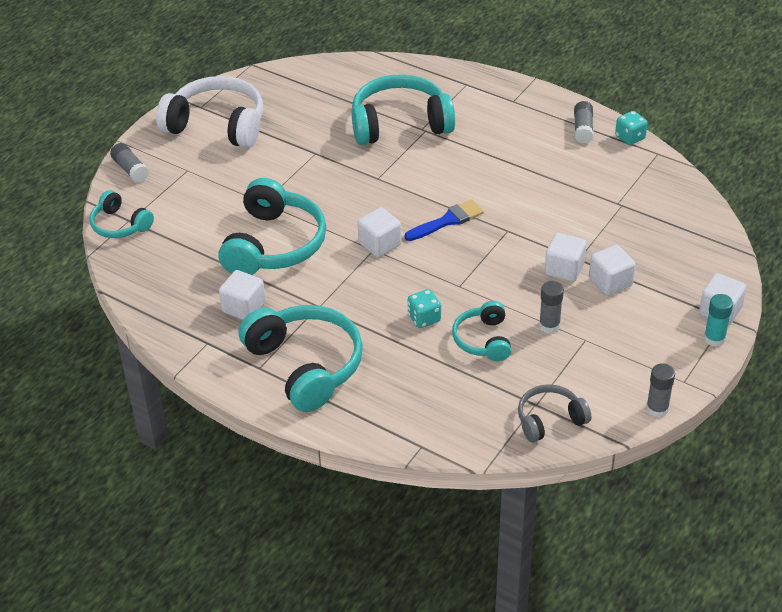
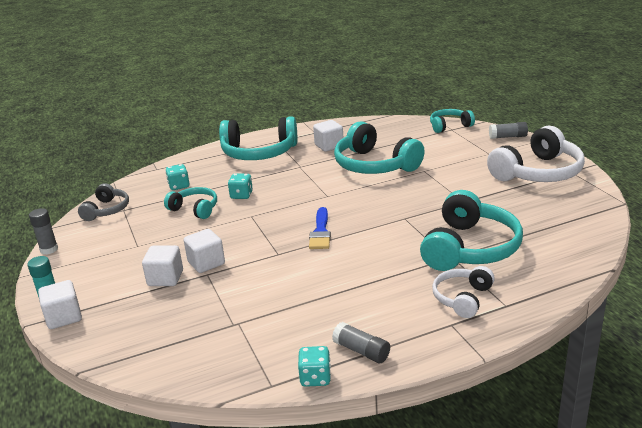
camera: 125 degrees right, 15 degrees down
white cube [358,207,401,257] -> none
grey glue stick [539,281,564,333] -> none
none -> turquoise dice [165,164,190,190]
none -> white headphones [432,266,495,318]

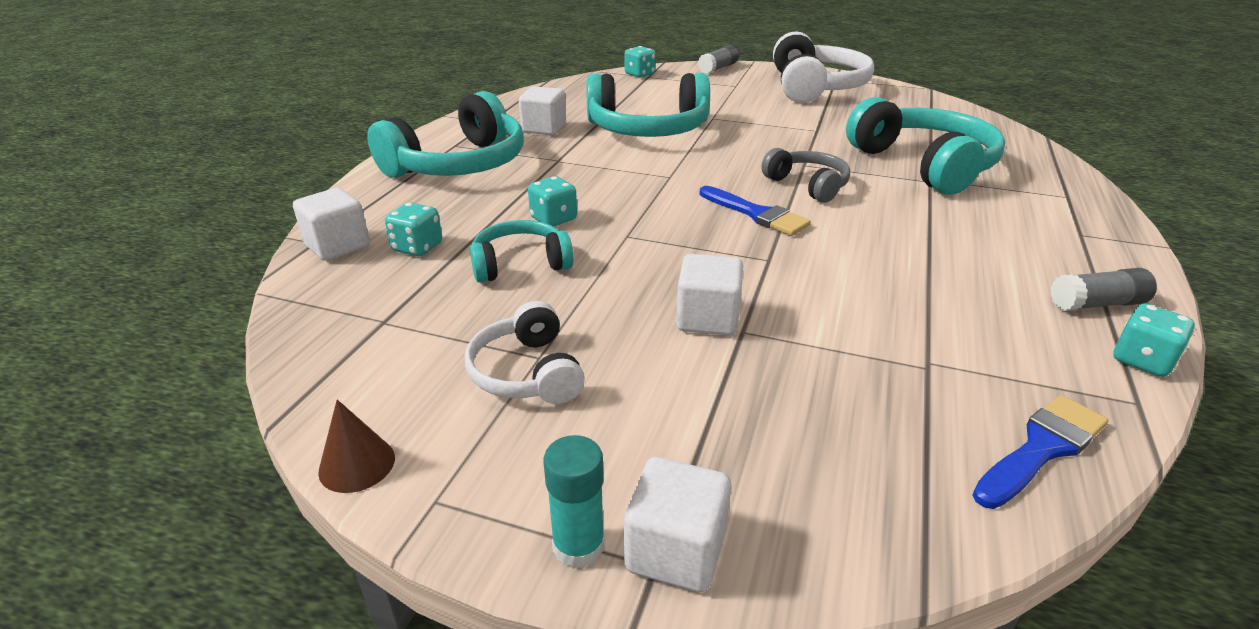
camera: 50 degrees left, 5 degrees up
grey glue stick [29,208,58,254] -> brown cone [318,400,395,493]
grey headphones [78,183,129,221] -> grey headphones moved to [761,148,850,203]
white cube [142,245,183,286] -> white cube moved to [293,188,370,261]
turquoise headphones [430,109,475,133] -> turquoise dice [625,46,656,78]
white headphones [432,266,495,318] -> white headphones moved to [465,301,585,404]
none -> blue brush [973,395,1108,509]

